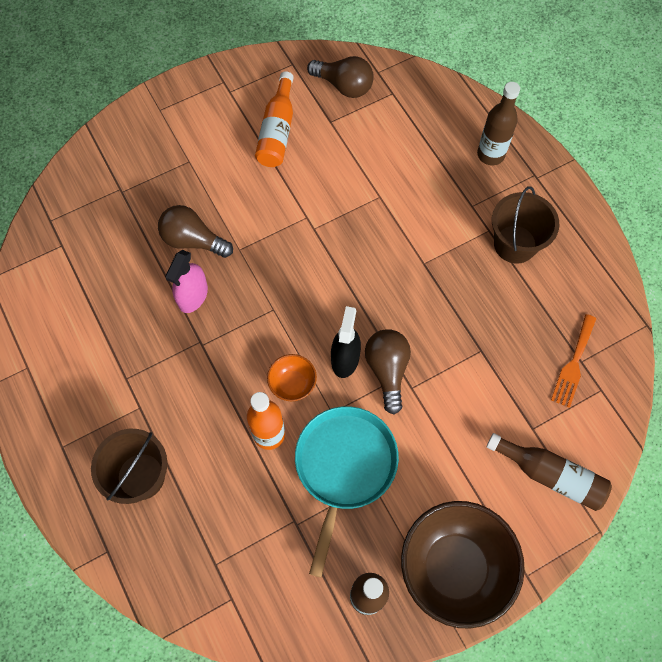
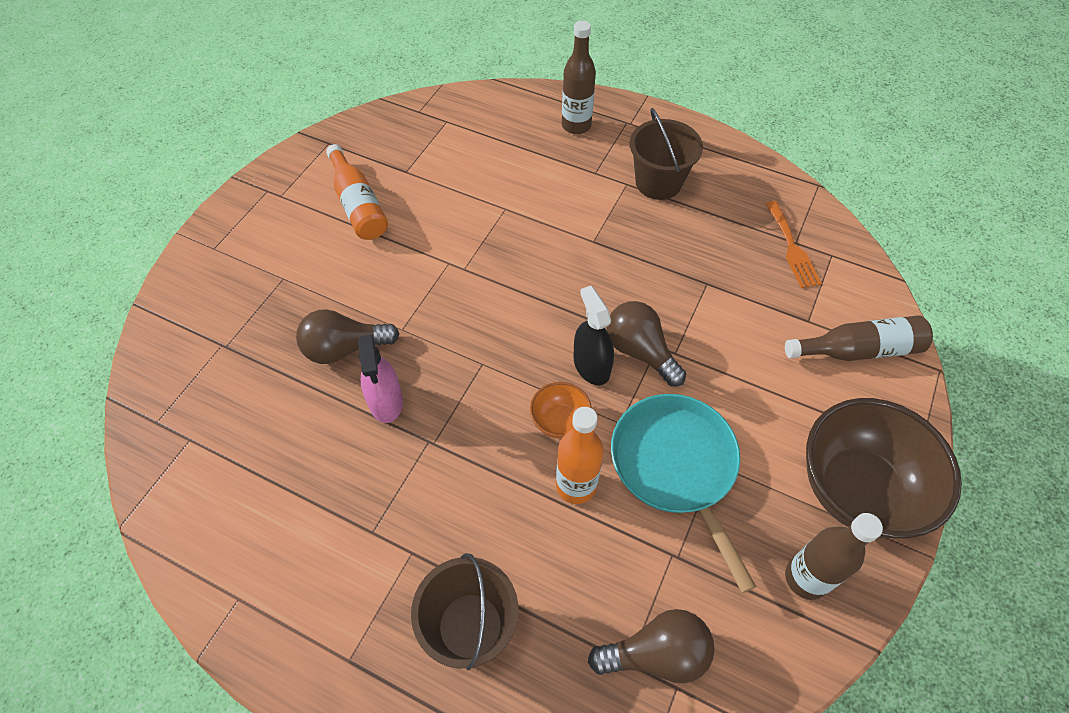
camera: 35 degrees left, 10 degrees down
brown light bulb [307,56,374,98] -> brown light bulb moved to [588,609,715,683]

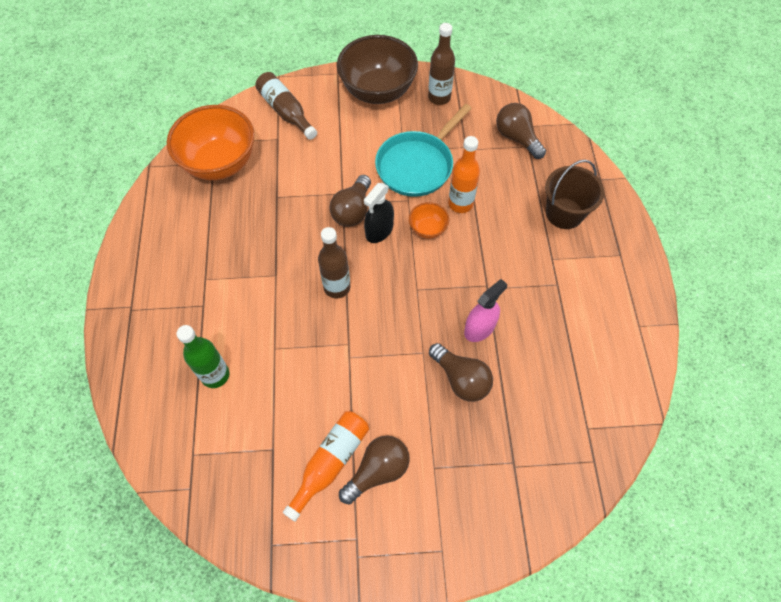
camera: 120 degrees left, 5 degrees up
brown bottle [562,20,596,134] -> brown bottle moved to [318,227,350,298]
brown bucket [630,108,703,200] -> none
orange fork [766,201,822,288] -> orange bowl [167,105,254,180]
none -> green bottle [177,325,229,388]
none -> brown light bulb [339,435,410,505]

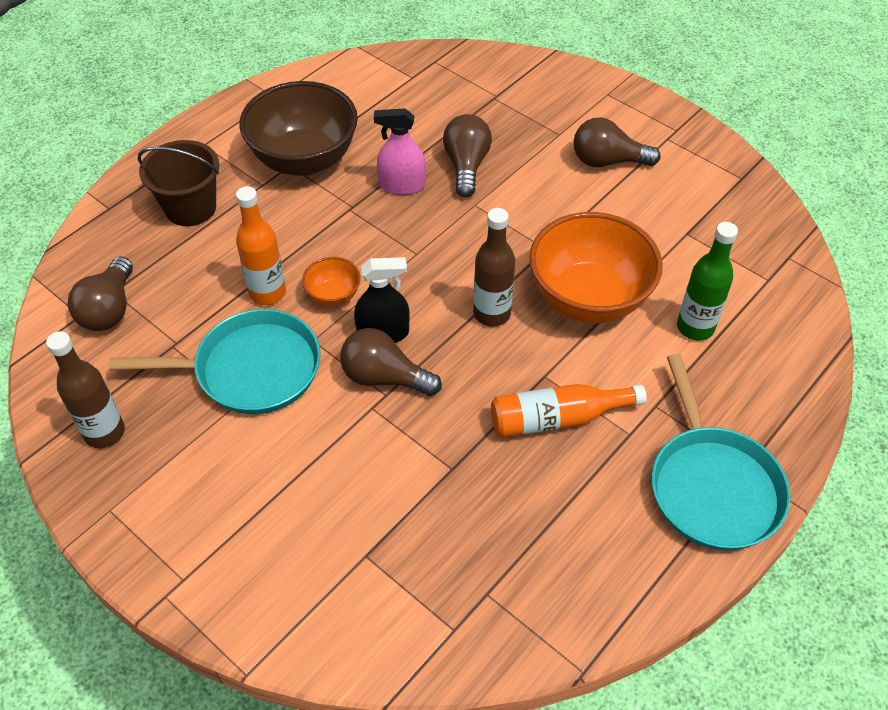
camera: 135 degrees left, 10 degrees down
orange bowl [167,105,254,180] -> orange bowl moved to [529,212,663,323]
brown bottle [255,72,317,140] -> none
orange bottle [283,411,369,522] -> orange bottle moved to [491,384,647,438]
brown light bulb [330,175,371,227] -> brown light bulb turned 135 degrees counterclockwise [340,328,442,396]
brown bowl [337,35,418,104] -> brown bowl moved to [240,81,358,176]
none -> turquoise pan [652,354,790,551]

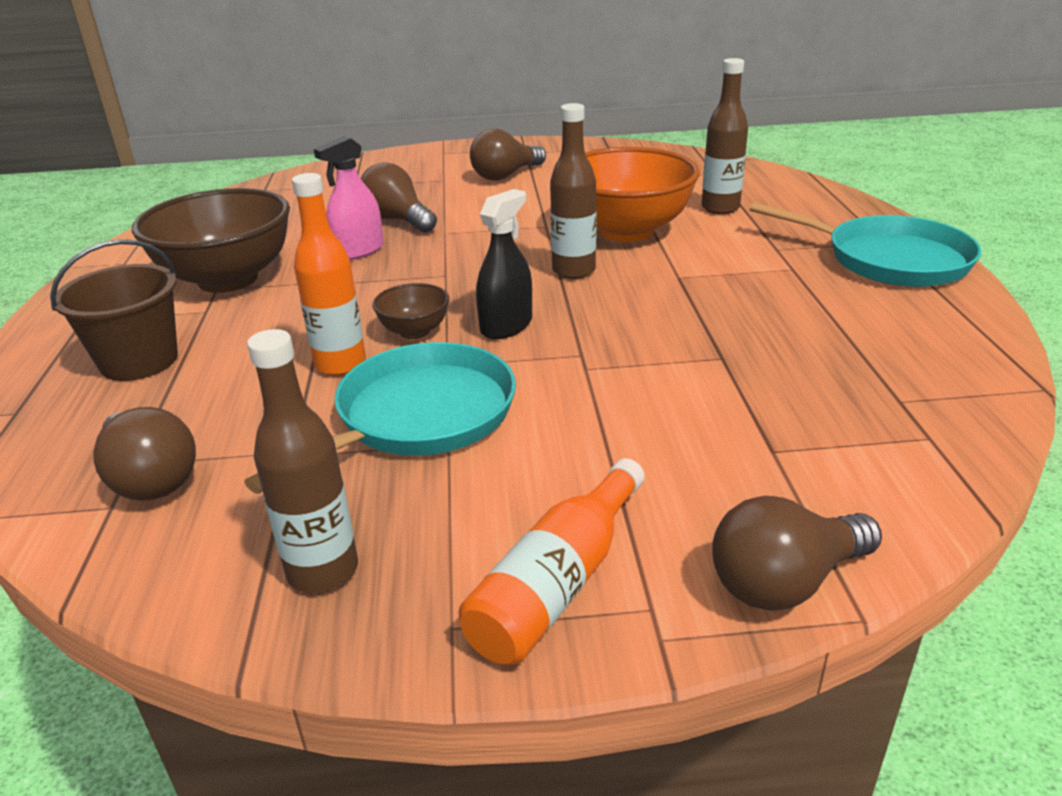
camera: 45 degrees left, 20 degrees down
orange bowl [302,257,361,307] -> brown bowl [372,283,449,339]
brown light bulb [340,328,442,396] -> brown light bulb moved to [712,496,882,611]
orange bottle [491,384,647,438] -> orange bottle moved to [458,458,645,665]
green bottle [677,222,738,340] -> brown bottle [702,58,748,214]

